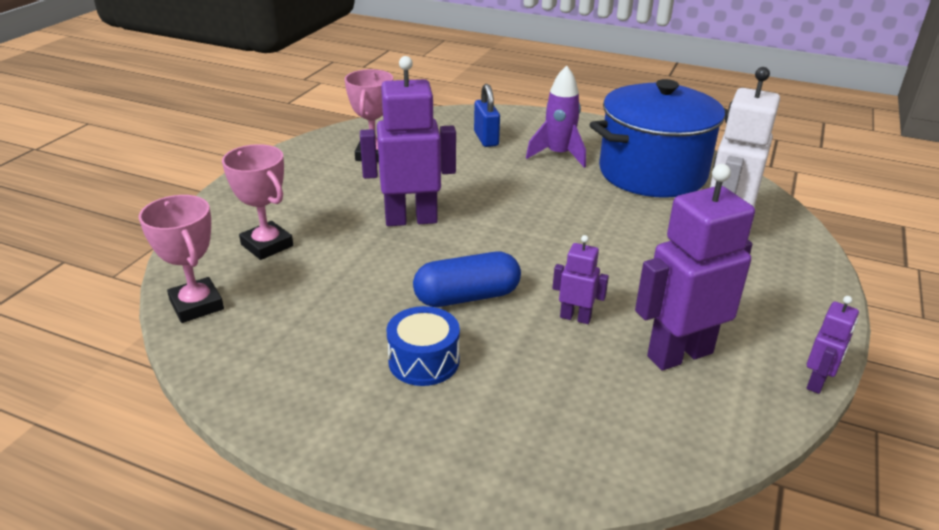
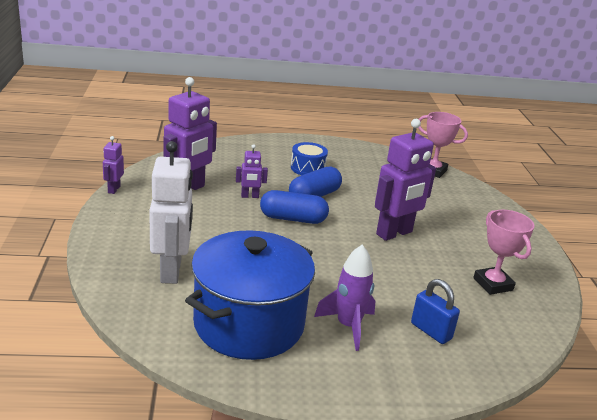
camera: 150 degrees right, 5 degrees down
pink trophy [222,144,293,260] -> none
none -> blue capsule [260,190,329,224]

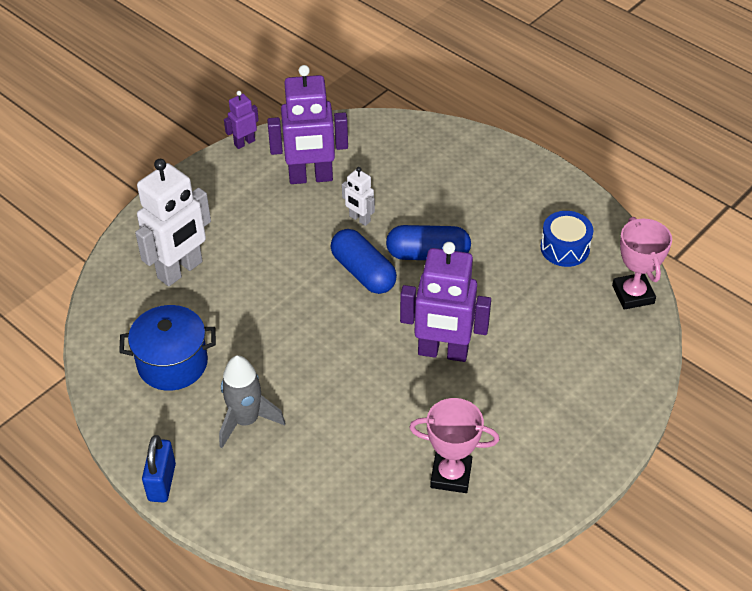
camera: 50 degrees right, 20 degrees up
blue pot [185,230,315,360] -> blue pot [119,305,216,391], size x0.62
purple robot [236,144,268,198] -> white robot [342,167,375,226]
blue drum [291,142,328,175] -> blue drum moved to [541,211,593,267]
purple rocket [314,245,375,351] -> grey rocket [219,355,285,448]
blue padlock [411,279,460,344] -> blue padlock moved to [142,435,176,502]
pink trophy [473,210,535,295] -> pink trophy turned 75 degrees clockwise [409,398,499,493]

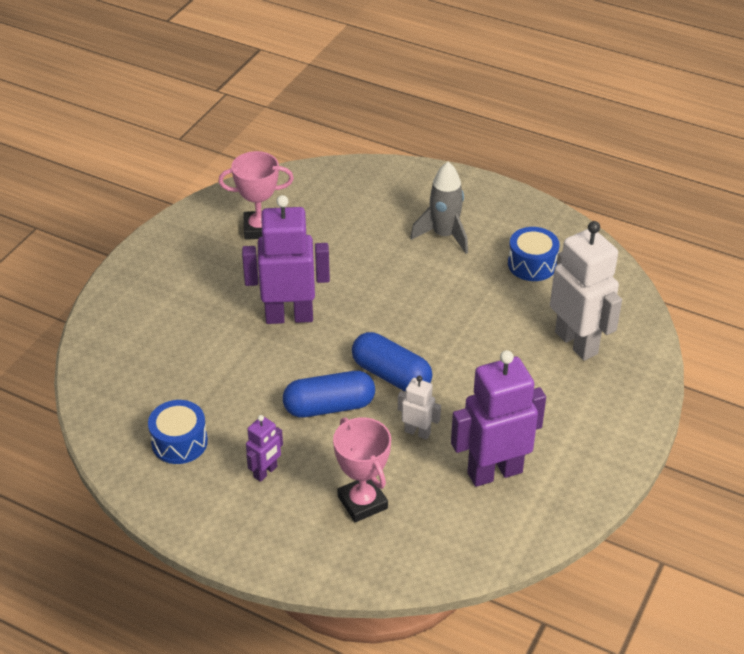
camera: 165 degrees right, 5 degrees down
blue pot [119,305,216,391] -> blue drum [508,227,560,281]
white robot [135,159,211,286] -> white robot turned 120 degrees clockwise [550,221,622,360]
blue padlock [142,435,176,502] -> none
purple robot [224,91,259,149] -> purple robot moved to [246,415,283,482]
pink trophy [612,217,672,310] -> pink trophy moved to [333,417,391,522]

